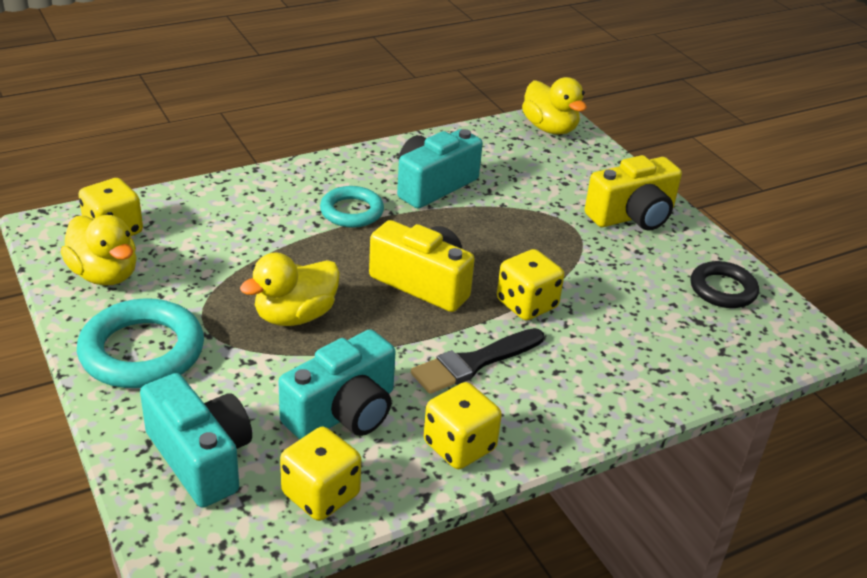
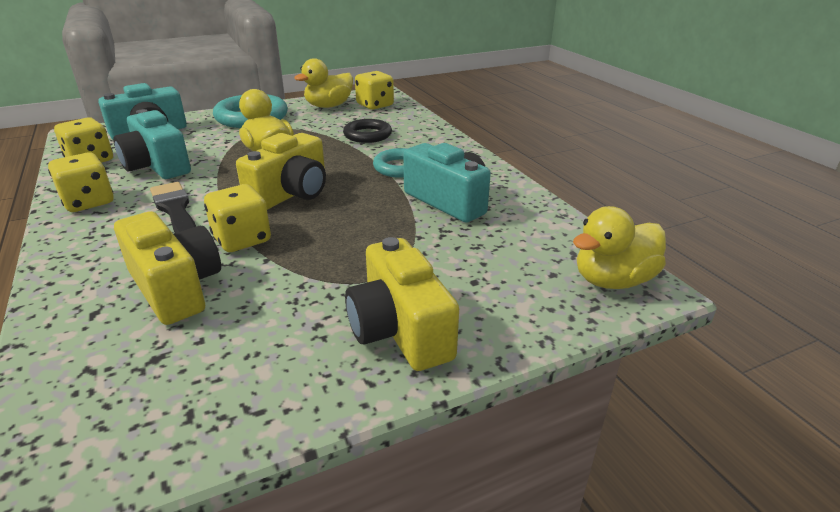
camera: 95 degrees right, 5 degrees down
black ring [690,261,759,308] -> black ring moved to [343,119,392,143]
none -> yellow camera [114,211,221,325]

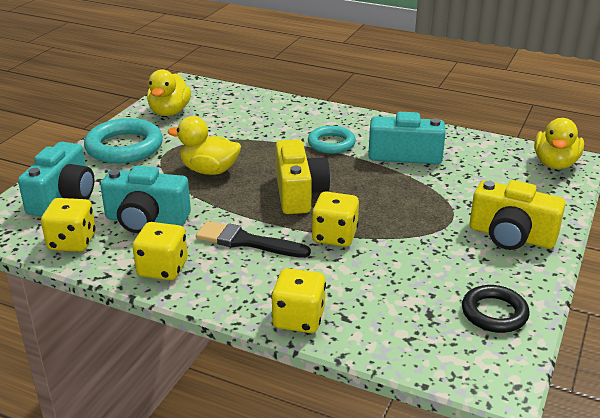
camera: 40 degrees left, 0 degrees up
yellow camera [114,211,221,325] -> none
black ring [343,119,392,143] -> black ring moved to [462,285,530,333]
yellow dice [355,71,394,110] -> yellow dice moved to [271,268,326,333]

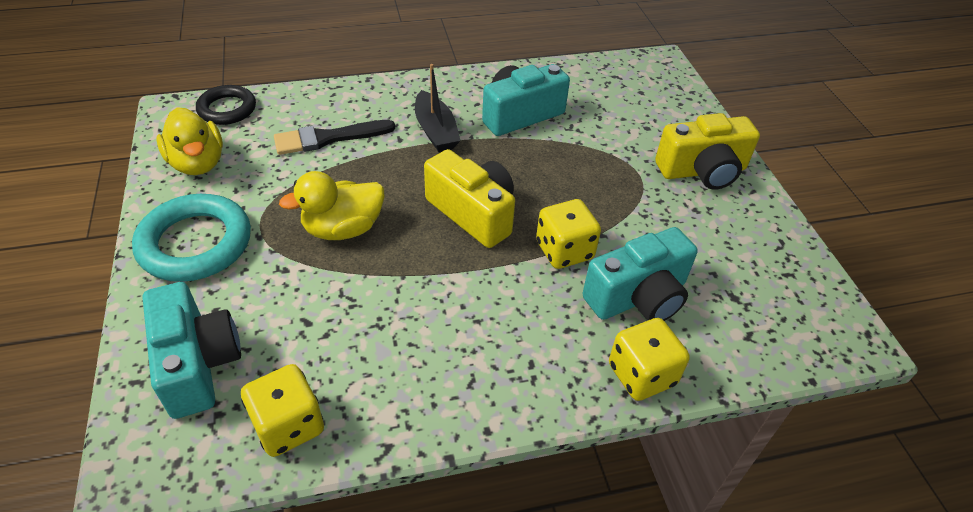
camera: 40 degrees left, 15 degrees up
turquoise camera [100,166,191,233] -> turquoise camera moved to [583,227,698,321]
yellow dice [132,222,188,280] -> none
black brush [196,221,311,258] -> black brush moved to [274,120,395,155]
turquoise ring [308,126,356,154] -> black boat [415,64,461,152]
black ring [462,285,530,333] -> black ring moved to [196,85,256,125]
yellow duck [534,118,584,169] -> none

